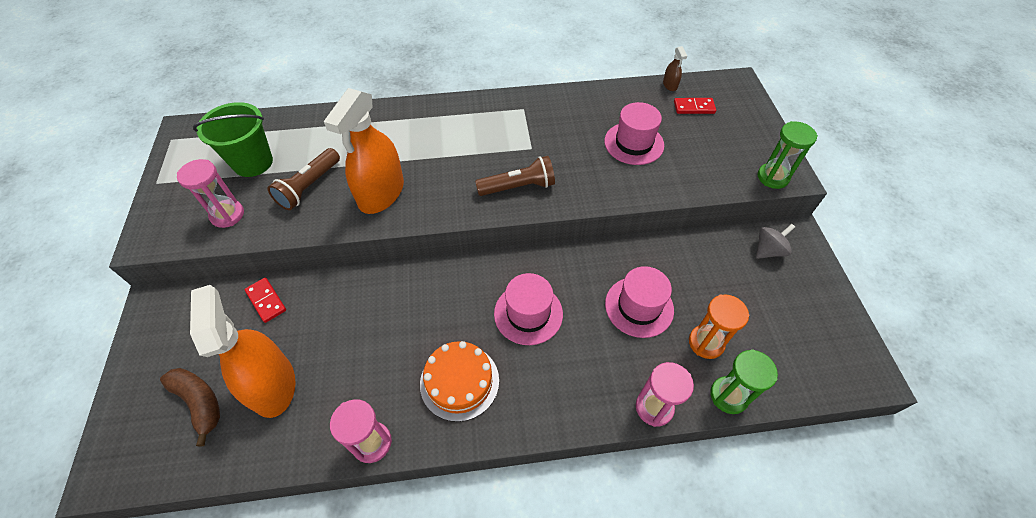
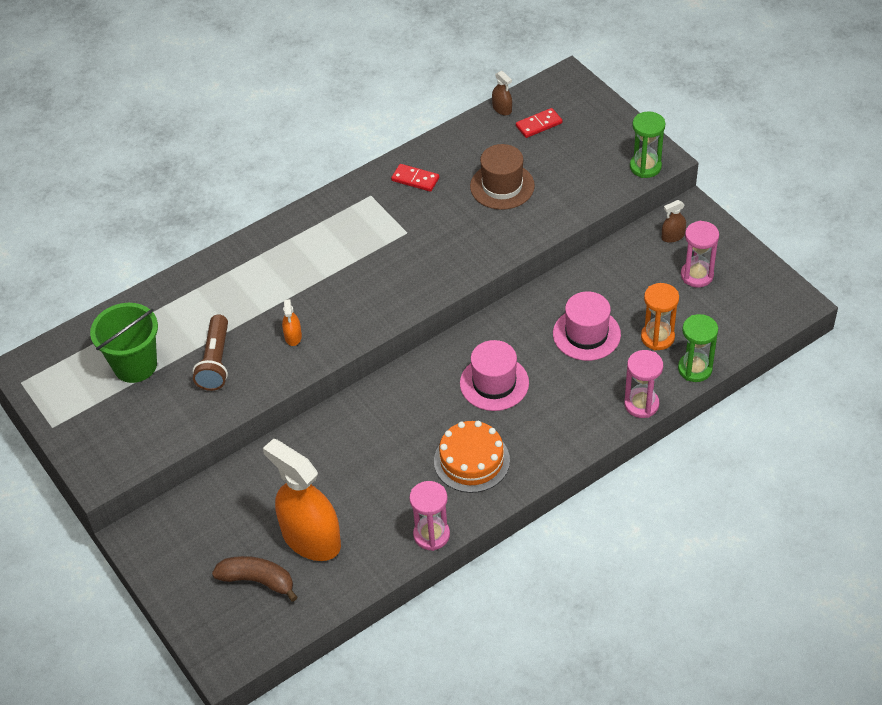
camera: 25 degrees left, 5 degrees down
pink hourglass [177,159,244,228] -> pink hourglass moved to [681,221,719,288]
red domino [244,278,286,323] -> red domino moved to [391,164,439,192]
orange spray bottle [324,88,404,214] -> orange spray bottle [282,299,302,346], size x0.41
brown flashlight [475,156,555,196] -> none
pink hat [604,102,664,165] -> brown hat [470,144,535,210]
grey spinning top [756,224,795,259] -> brown spray bottle [662,200,686,243]

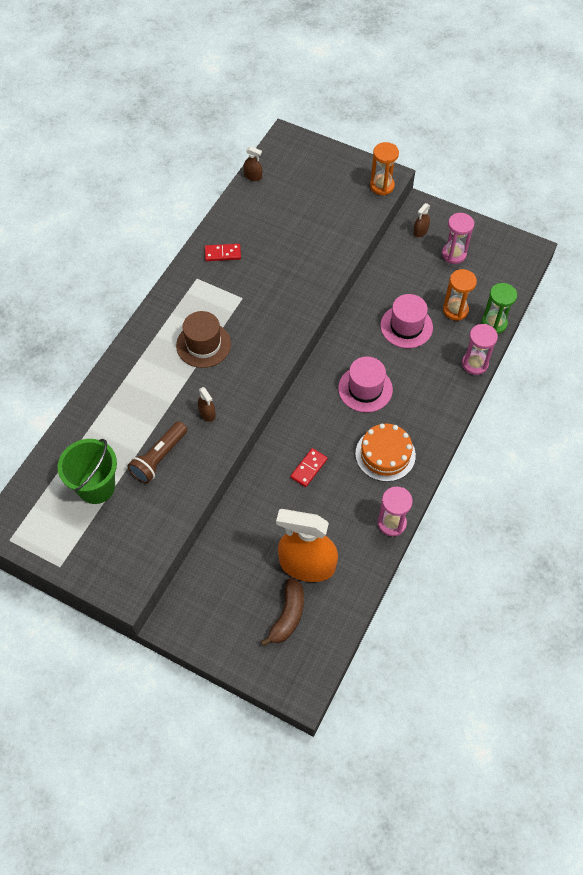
camera: 30 degrees left, 10 degrees up
brown flashlight [193,314,228,391] -> brown flashlight turned 60 degrees clockwise [127,421,188,484]
brown banana [212,556,298,602] -> brown banana turned 120 degrees clockwise [261,578,304,646]
orange spray bottle [282,299,302,346] -> brown spray bottle [198,387,216,422]
brown hat [470,144,535,210] -> brown hat moved to [176,311,231,368]
red domino [516,108,562,138] -> red domino moved to [290,448,328,487]
green hourglass [630,111,665,178] -> orange hourglass [370,142,399,195]

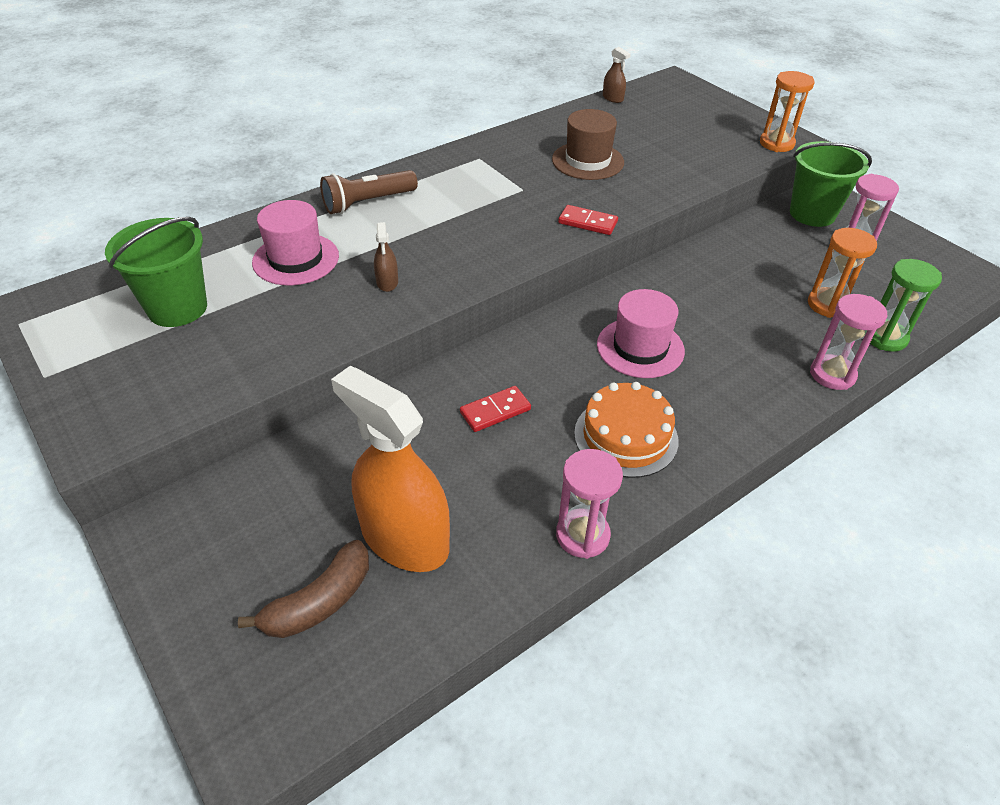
camera: 25 degrees right, 15 degrees down
brown flashlight [127,421,188,484] -> brown flashlight moved to [320,170,418,214]
brown hat [176,311,231,368] -> brown hat moved to [552,109,624,180]
red domino [205,244,241,261] -> red domino moved to [558,205,618,235]
pink hat [380,294,433,348] -> pink hat moved to [252,200,339,285]
brown spray bottle [413,203,430,237] -> green bucket [790,141,872,227]

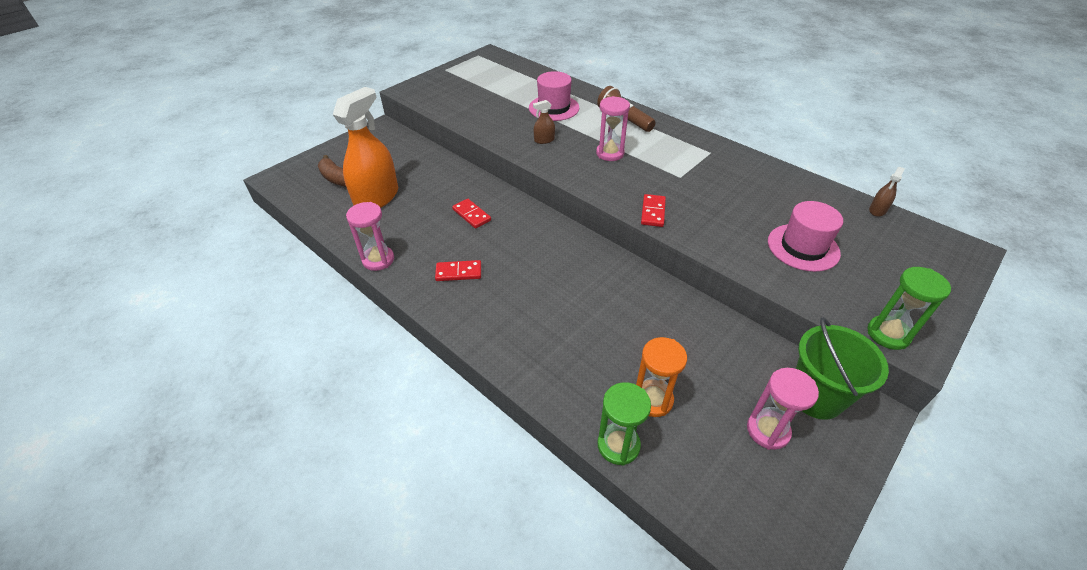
camera: 80 degrees right, 0 degrees up
green bucket [105,217,207,327] -> none
brown hat [552,109,624,180] -> none
orange cake [574,382,678,478] -> red domino [435,260,481,281]
pink hat [597,289,685,378] -> pink hat moved to [768,201,843,272]
orange hourglass [760,71,815,152] -> green hourglass [867,267,951,350]
pink hourglass [810,294,887,390] -> pink hourglass moved to [596,96,630,161]

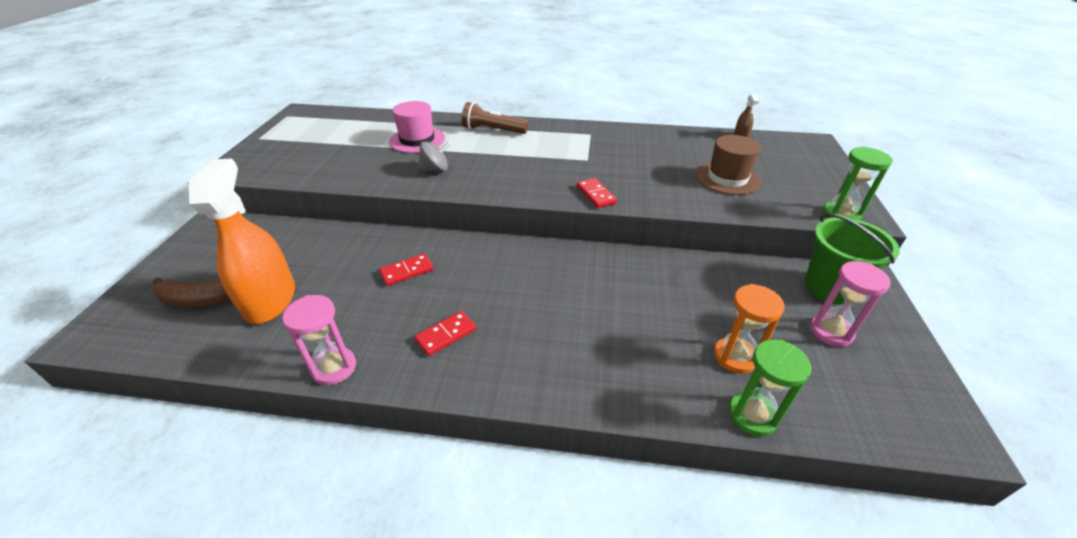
camera: 35 degrees left, 5 degrees down
red domino [452,199,491,228] -> red domino turned 45 degrees counterclockwise [379,253,434,286]
brown spray bottle [533,100,555,144] -> grey spinning top [417,141,451,172]
pink hourglass [596,96,630,161] -> none
pink hat [768,201,843,272] -> brown hat [696,135,761,195]

